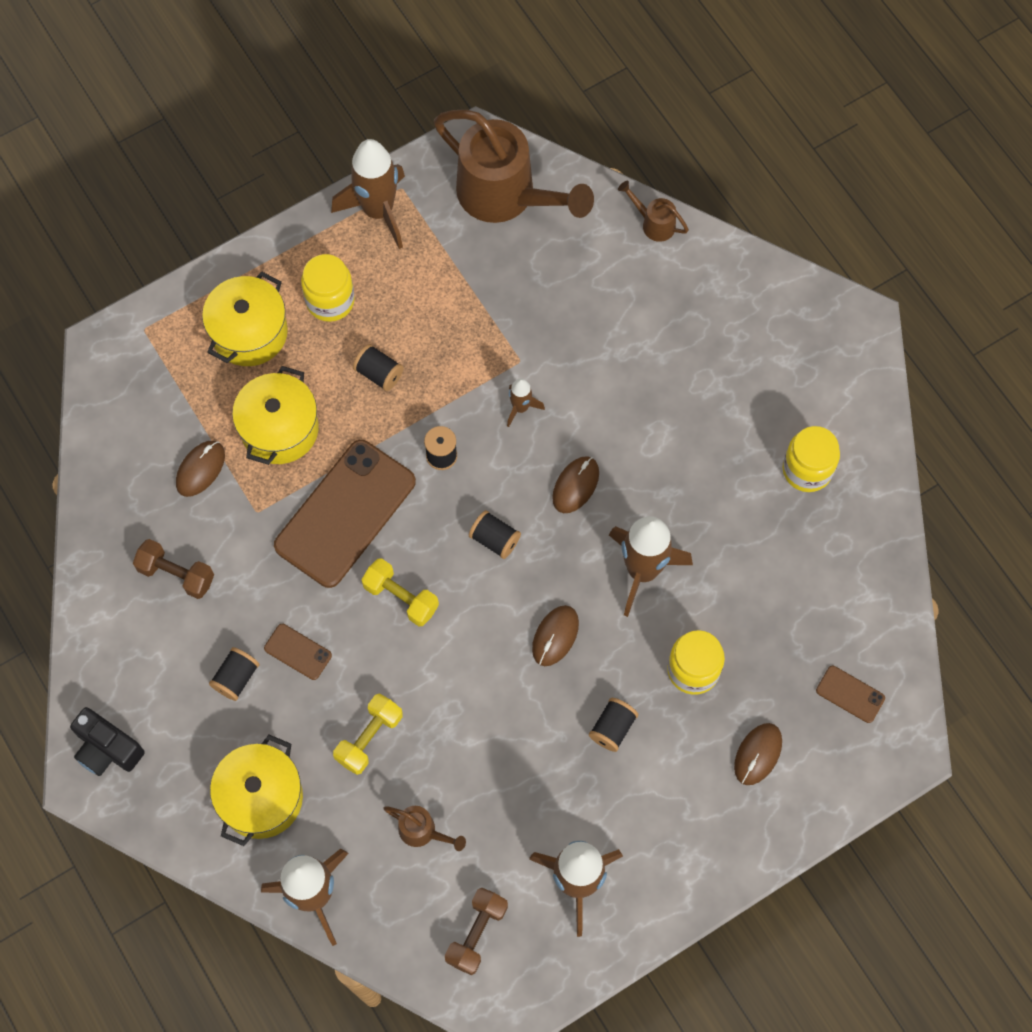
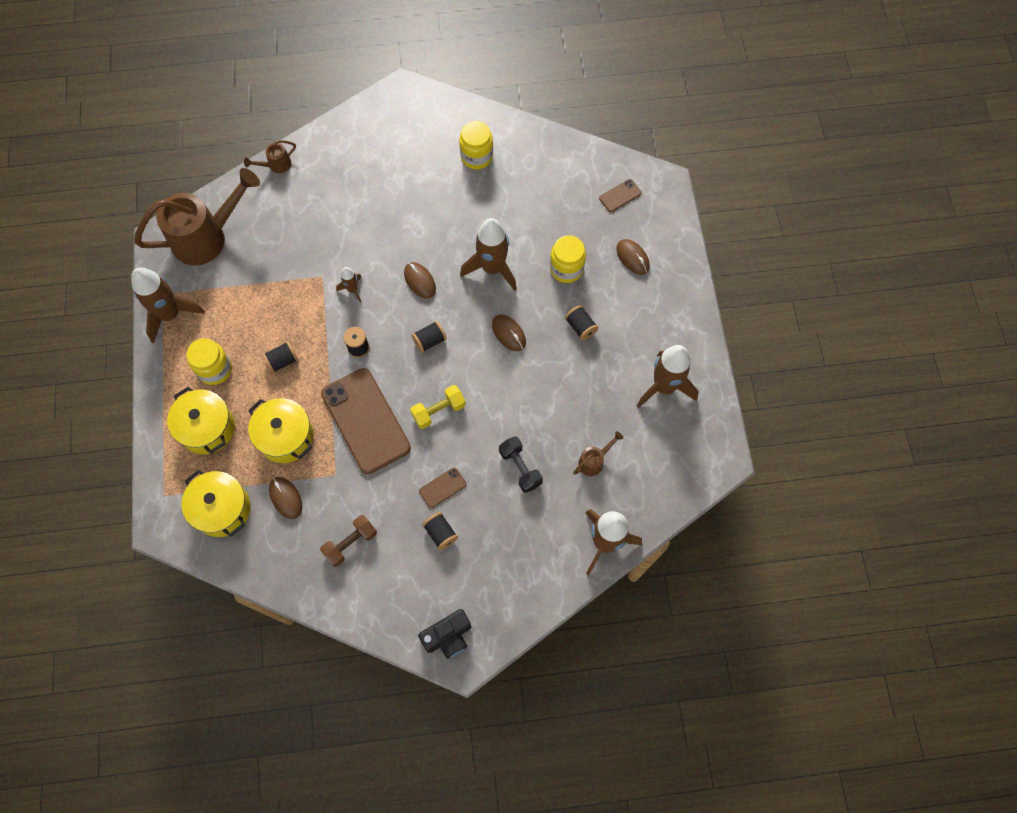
camera: 65 degrees left, 0 degrees up
yellow pot [210,735,303,846] -> yellow pot moved to [181,469,251,537]
yellow dumbbell [333,694,403,775] -> black dumbbell [499,436,543,493]
brown dumbbell [445,887,508,975] -> none

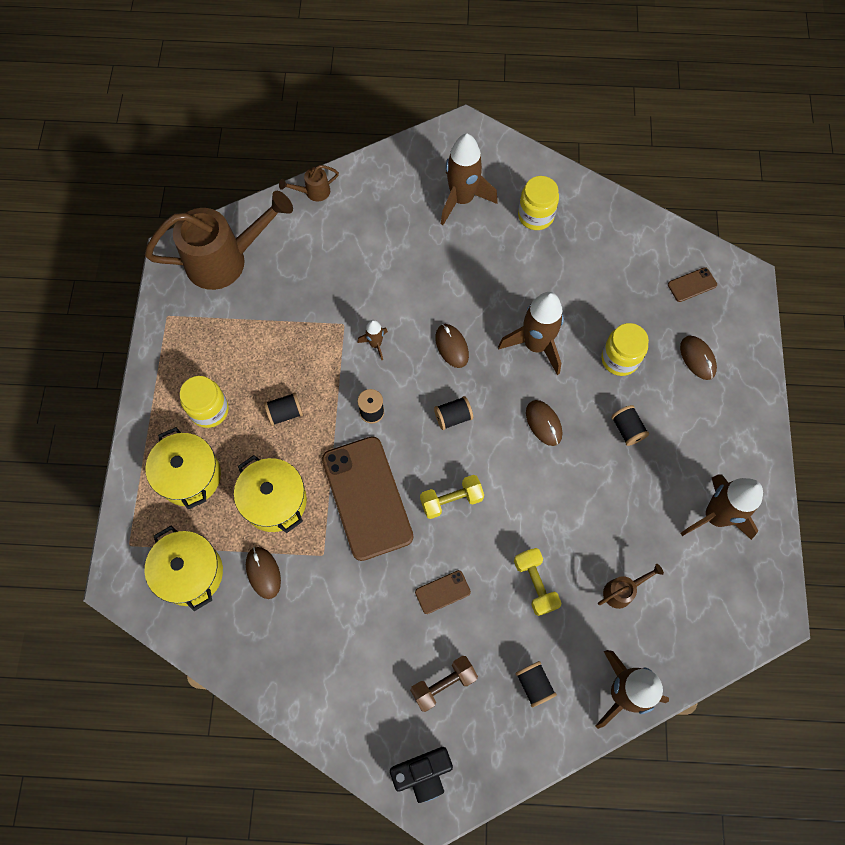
camera: 10 degrees right, 0 degrees up
brown rocket [131,267,205,343] -> brown rocket moved to [441,134,498,225]
brown dumbbell [320,515,377,567] -> brown dumbbell moved to [410,656,478,712]
black spool [422,512,458,550] -> black spool moved to [516,661,557,707]
black dumbbell [499,436,543,493] -> yellow dumbbell [514,548,561,616]

